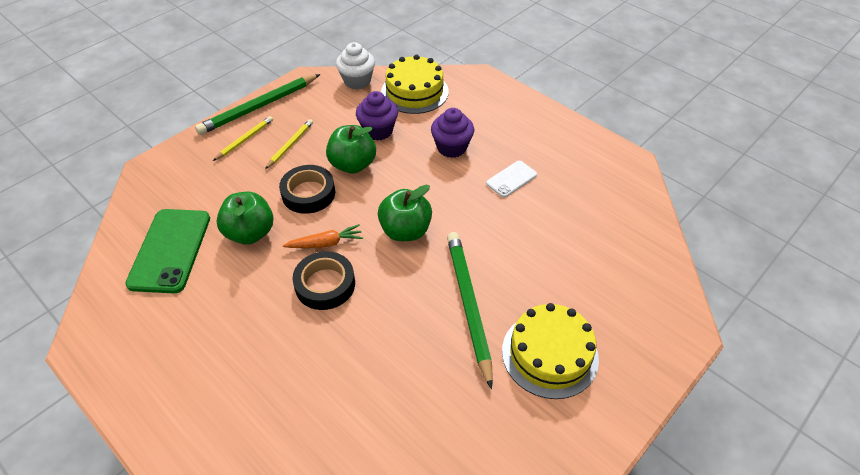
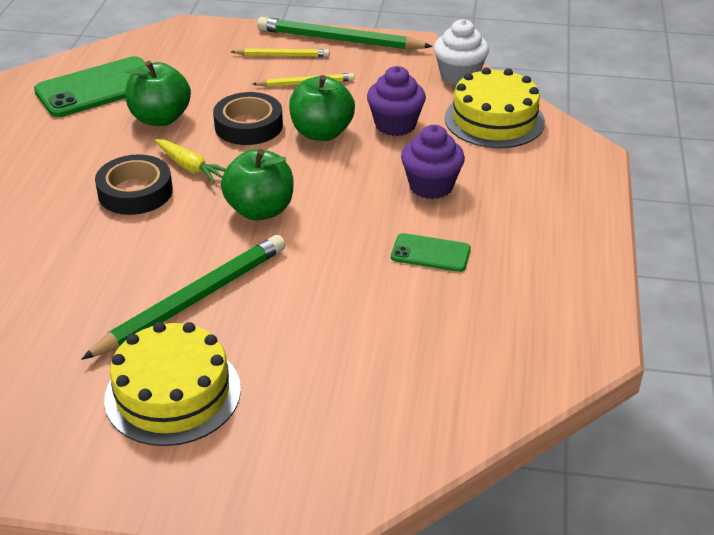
camera: 55 degrees right, 10 degrees down
orange carrot [283,224,363,248] -> yellow carrot [155,139,226,183]
white phone [486,161,537,198] -> green phone [391,233,471,272]

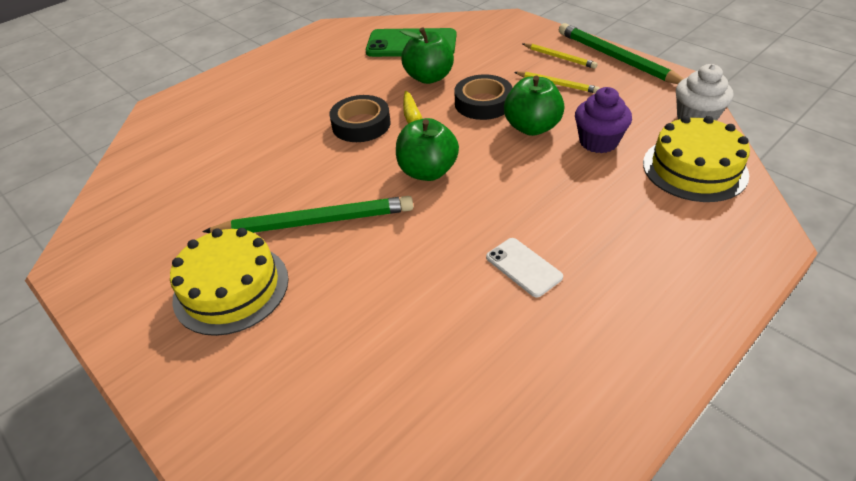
camera: 40 degrees right, 5 degrees up
green phone [391,233,471,272] -> white phone [486,238,563,298]
purple cupcake [401,125,465,199] -> none

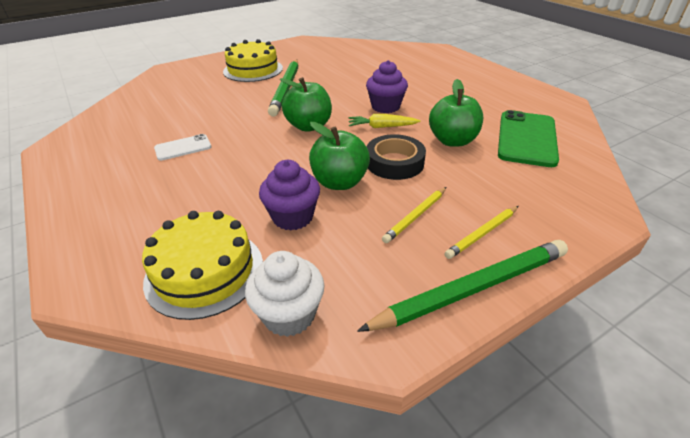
camera: 100 degrees right, 5 degrees down
black tape [329,95,390,142] -> purple cupcake [366,60,408,113]

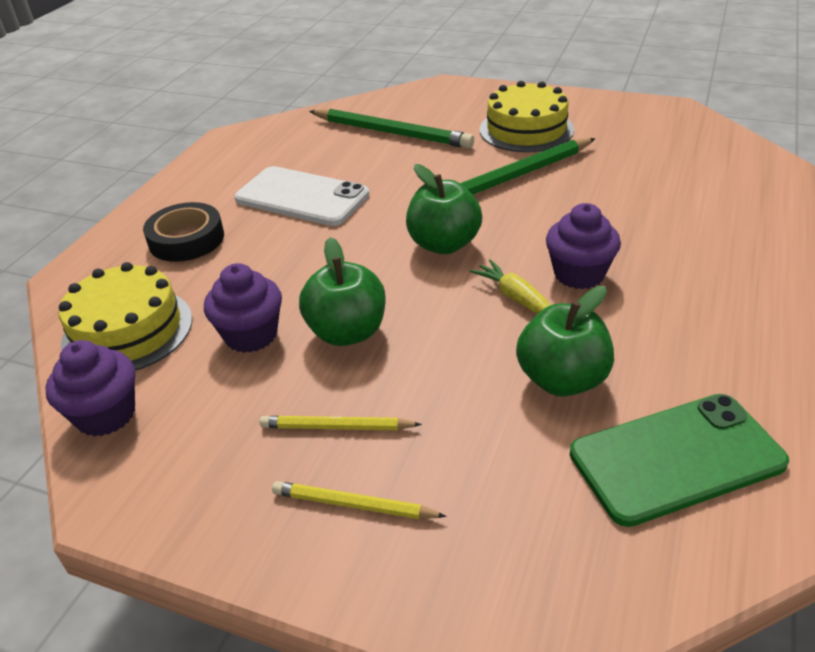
camera: 55 degrees right, 0 degrees up
white phone [154,134,211,161] -> white phone [235,166,369,226], size x1.87
white cupcake [245,251,324,337] -> purple cupcake [45,340,135,436]
green pencil [357,240,568,332] -> green pencil moved to [309,109,474,149]
black tape [367,134,426,180] -> black tape moved to [143,202,224,262]

